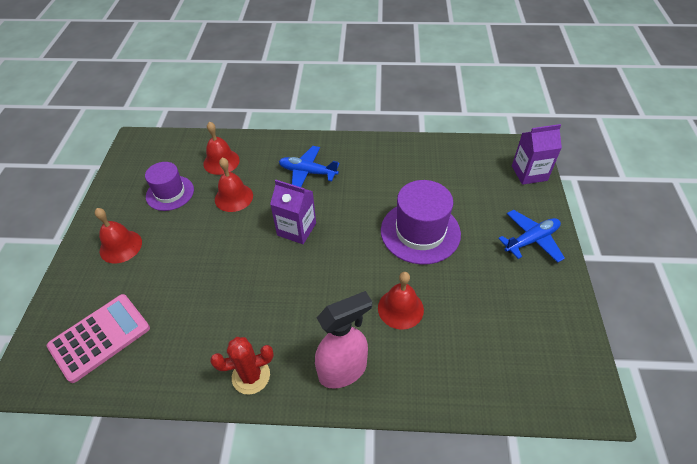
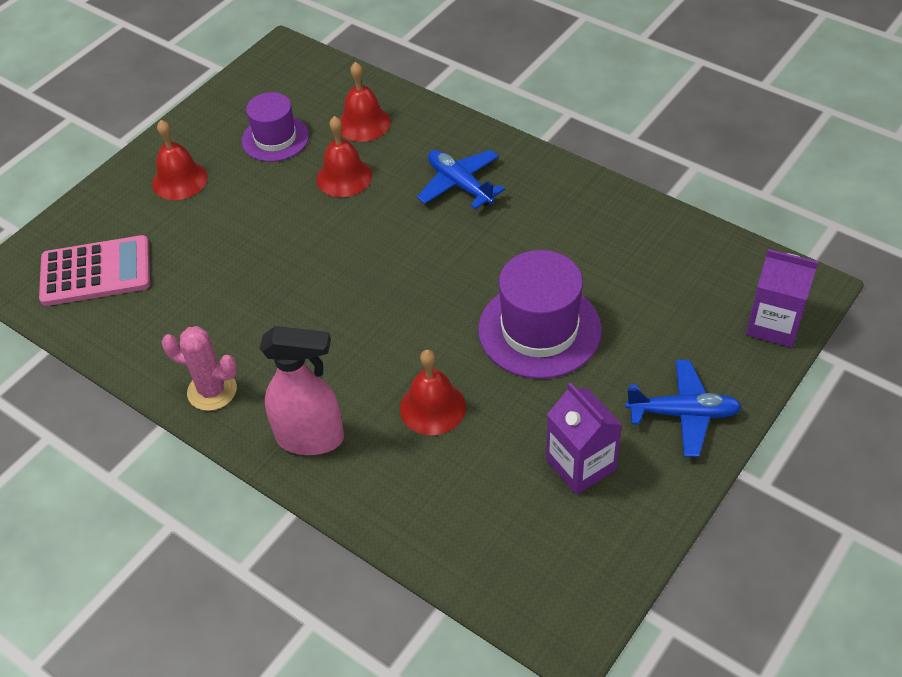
camera: 35 degrees right, 0 degrees up
red cactus [210,337,274,395] -> pink cactus [162,326,237,411]
purple carton [270,180,316,244] -> purple carton moved to [546,382,622,494]

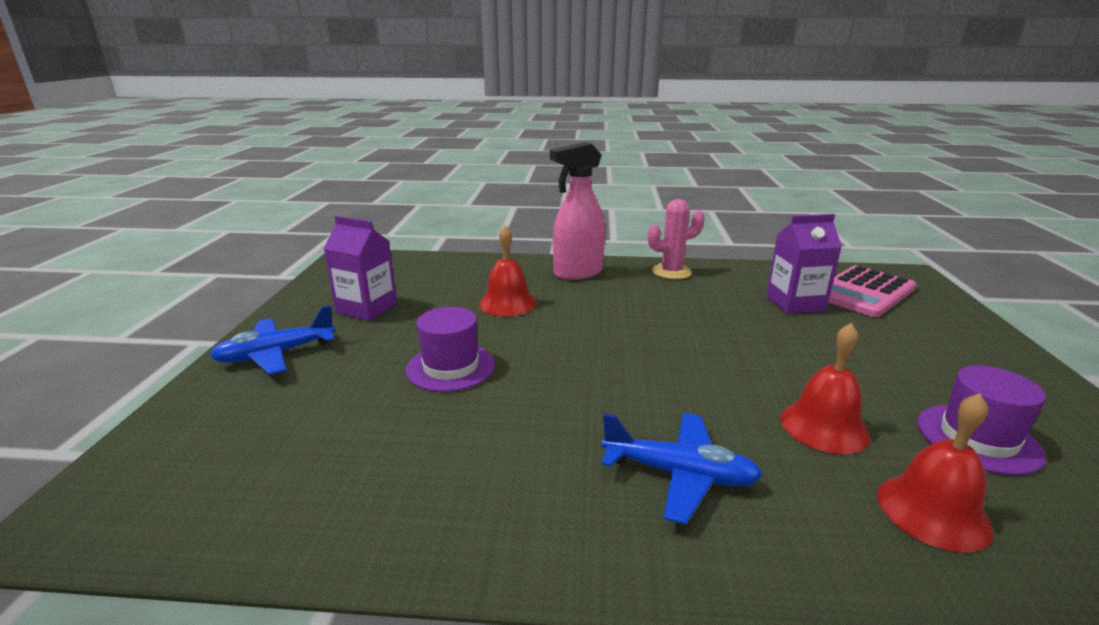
camera: 145 degrees right, 25 degrees down
red bell [152,120,208,200] -> none
purple hat [478,250,602,379] -> purple hat [406,307,495,392], size x0.64
purple carton [746,249,818,348] -> purple carton moved to [766,214,842,314]

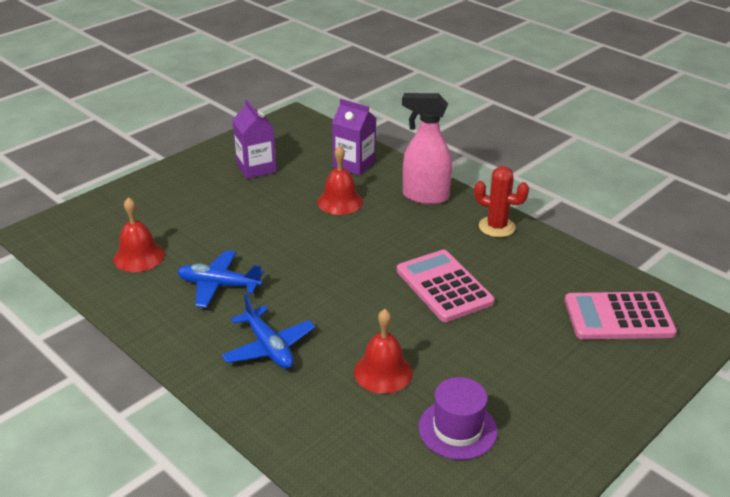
camera: 40 degrees right, 10 degrees up
blue plane [210,305,336,375] -> blue plane moved to [177,250,264,308]
purple hat [406,307,495,392] -> none
pink cactus [648,199,705,279] -> red cactus [474,166,529,237]
purple carton [766,214,842,314] -> purple carton moved to [332,99,376,176]
red bell [877,393,994,553] -> red bell moved to [113,197,165,272]
none -> pink calculator [397,250,495,322]

